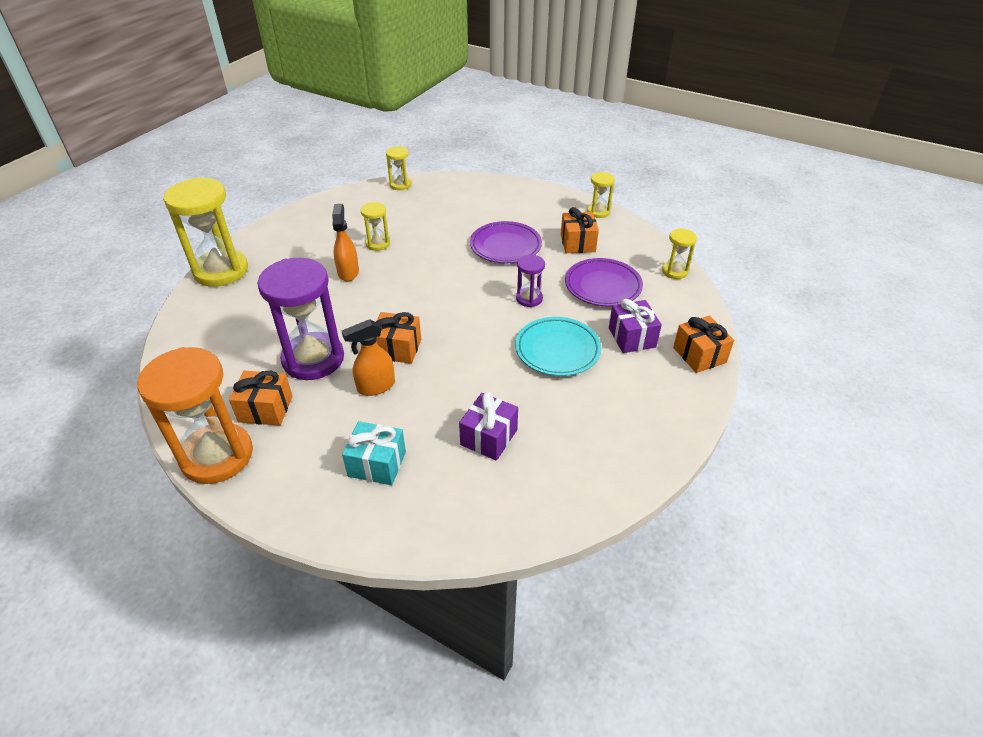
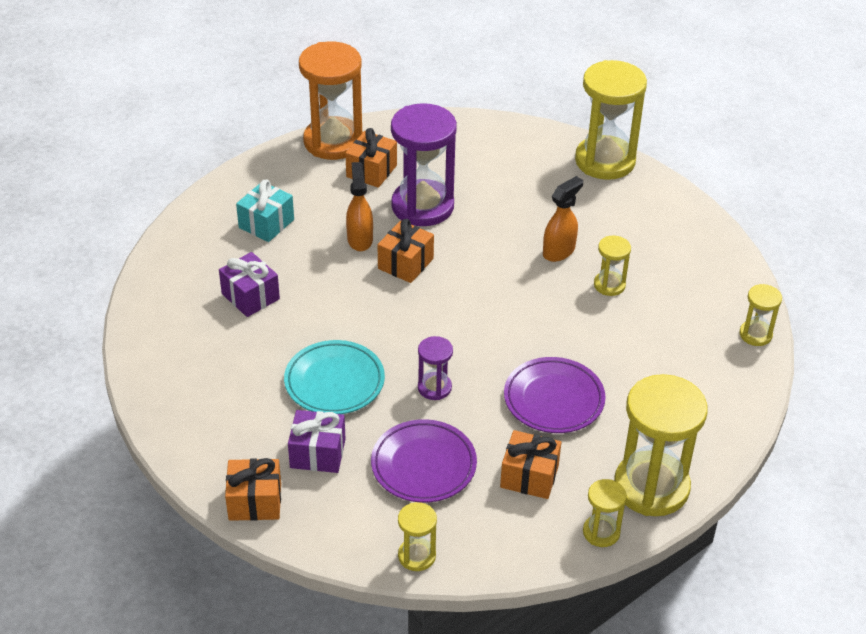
camera: 110 degrees right, 0 degrees up
orange spray bottle [332,204,359,281] -> orange spray bottle turned 60 degrees counterclockwise [543,176,583,262]
none -> yellow hourglass [614,374,708,516]

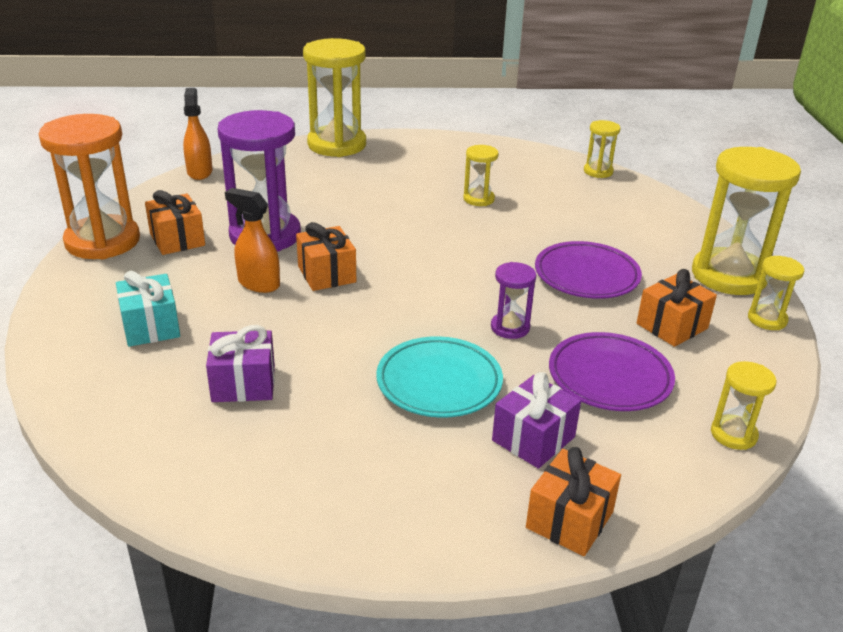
camera: 55 degrees left, 10 degrees down
orange spray bottle [543,176,583,262] -> orange spray bottle moved to [183,88,213,180]

